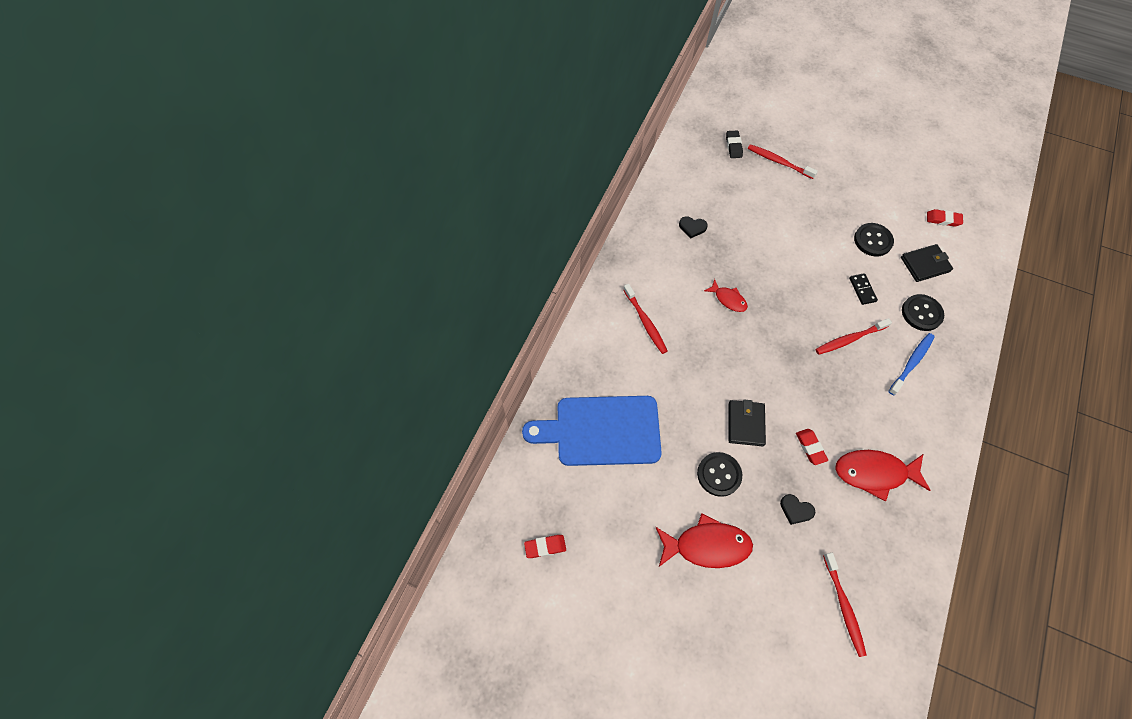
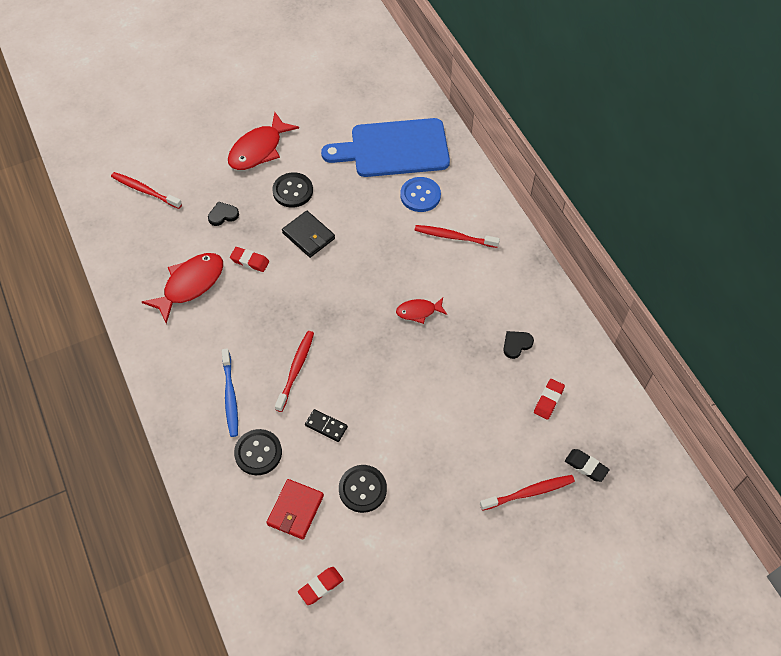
camera: 130 degrees right, 5 degrees down
blue cutting board [522,396,662,466] -> blue cutting board turned 135 degrees counterclockwise [321,118,450,177]
red eraser [524,535,566,558] -> red eraser moved to [534,379,565,420]
black wallet [901,244,953,282] -> red wallet [267,479,324,539]
none -> blue button [401,177,441,212]

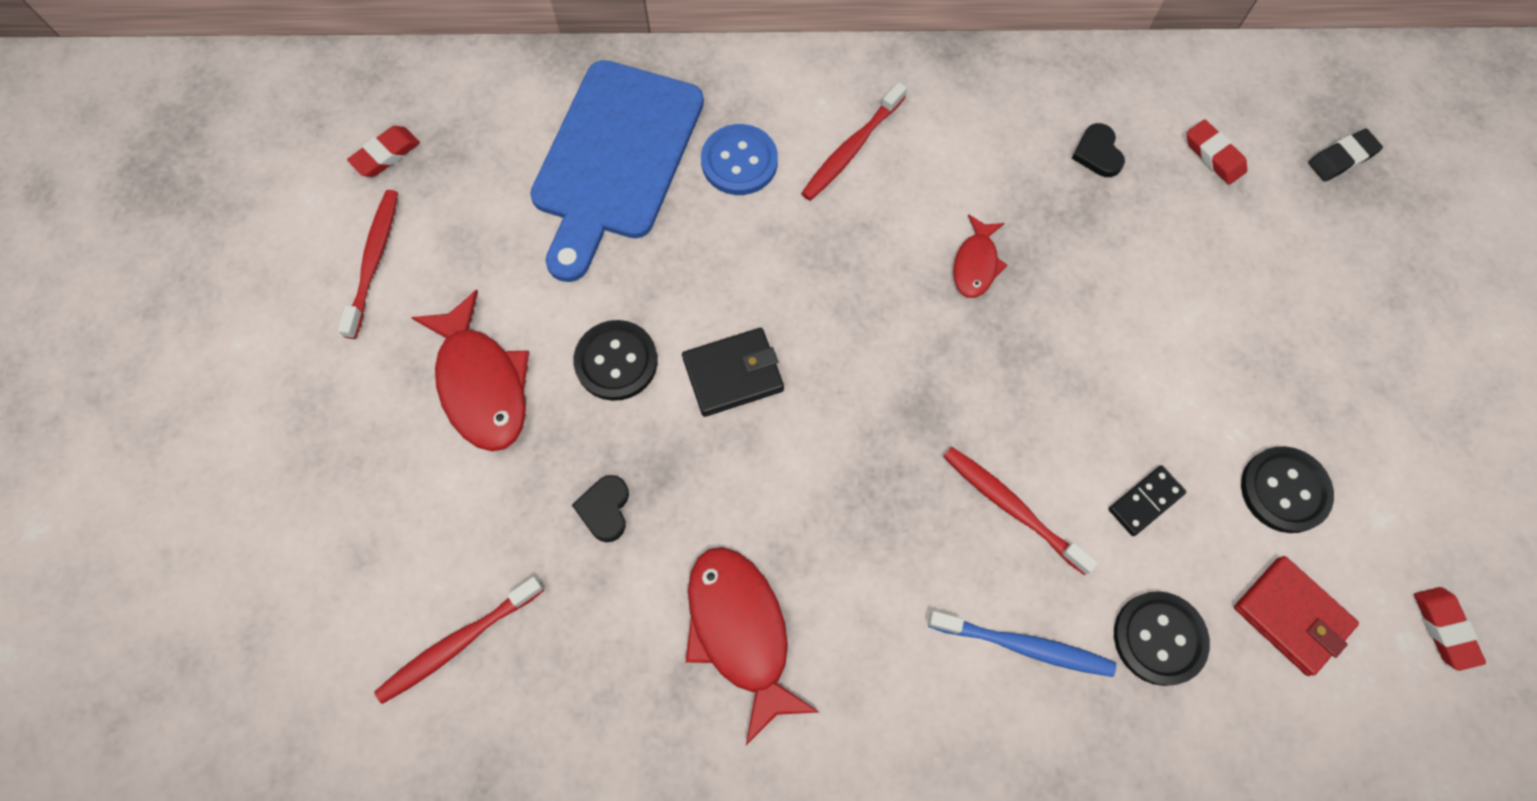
camera: 65 degrees left, 10 degrees up
red eraser [230,247,269,272] -> red eraser moved to [347,126,420,177]
red toothbrush [480,475,575,511] -> red toothbrush moved to [338,190,398,339]

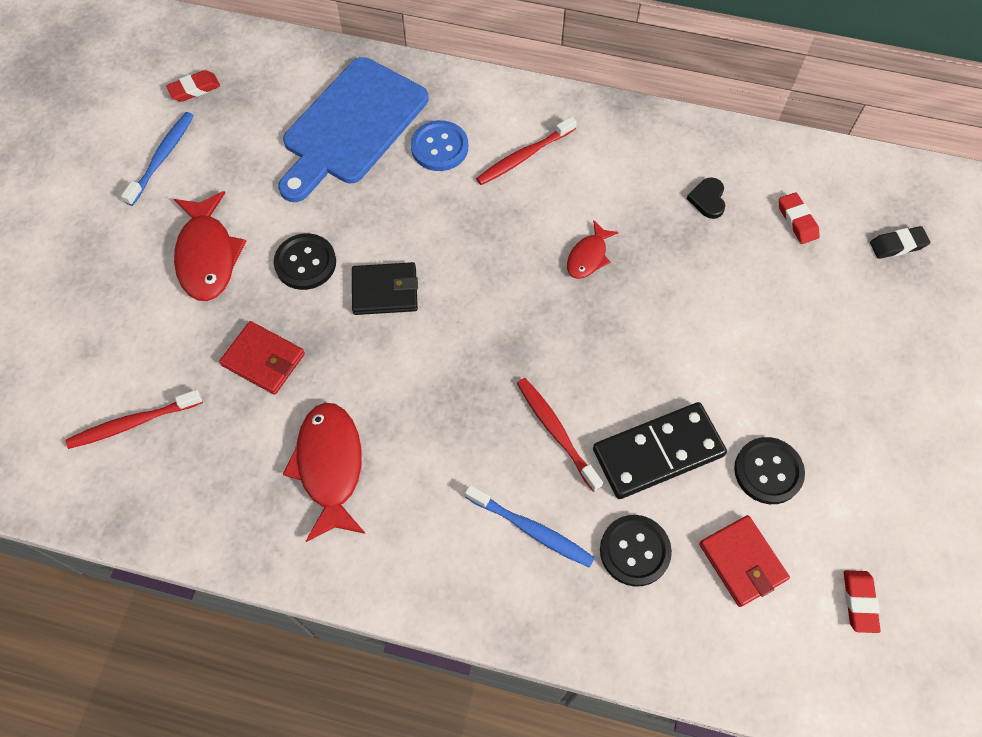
camera: 15 degrees right, 5 degrees down
red toothbrush [338,190,398,339] -> blue toothbrush [121,112,194,206]
black heart [572,475,629,542] -> red wallet [219,321,305,395]
black domino [1108,465,1186,536] -> black domino [593,402,727,499], size x2.13

